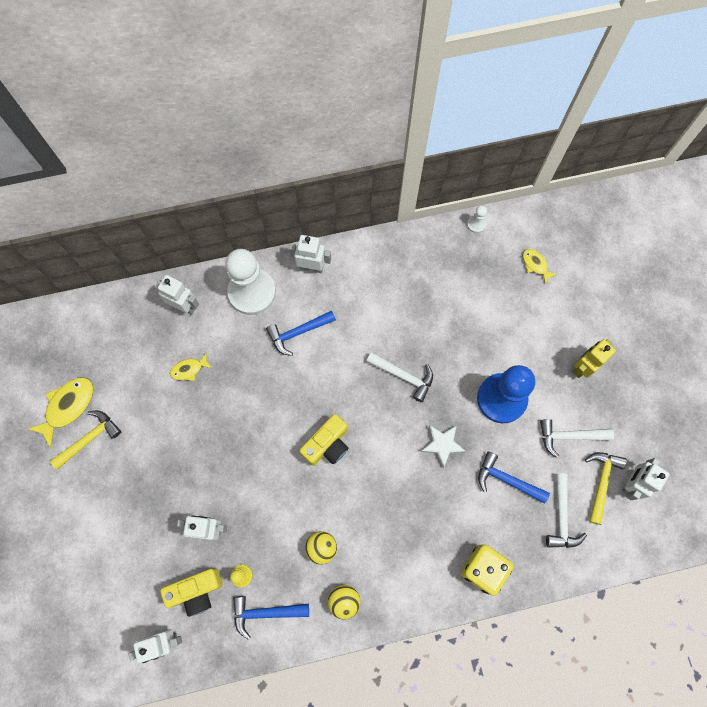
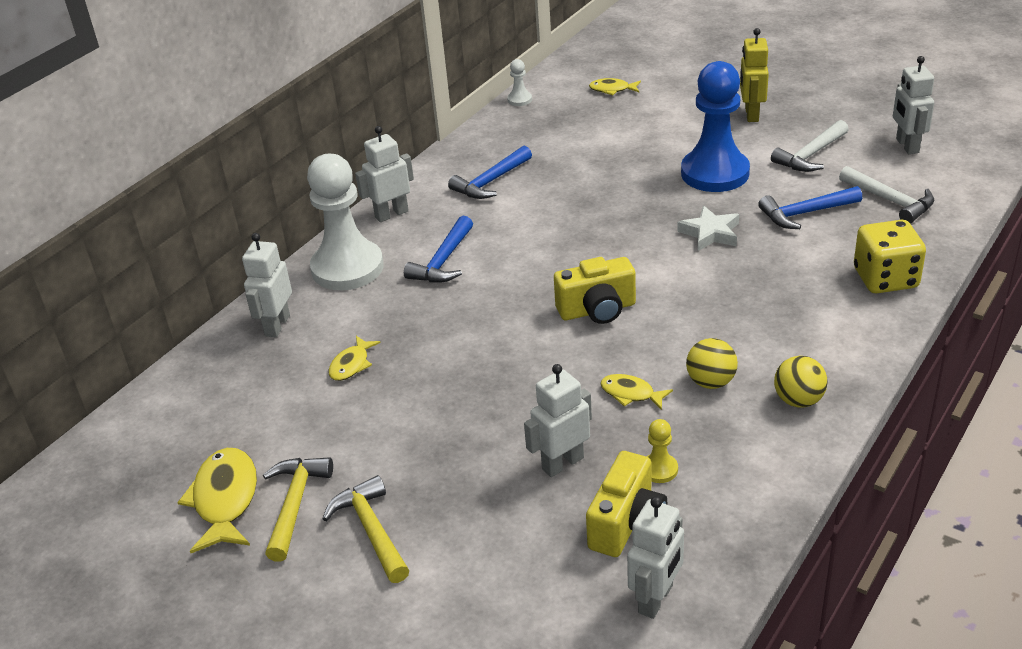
camera: 40 degrees left, 35 degrees down
white robot [156,275,199,315] -> white robot turned 60 degrees counterclockwise [242,233,292,337]
blue hammer [233,596,309,639] -> blue hammer moved to [448,146,532,199]
yellow camera [299,414,348,466] -> yellow camera turned 75 degrees clockwise [554,257,636,324]
white hammer [366,352,433,402] -> none
yellow hammer [585,452,627,525] -> yellow hammer moved to [322,475,410,583]
none -> yellow fish [600,374,673,410]

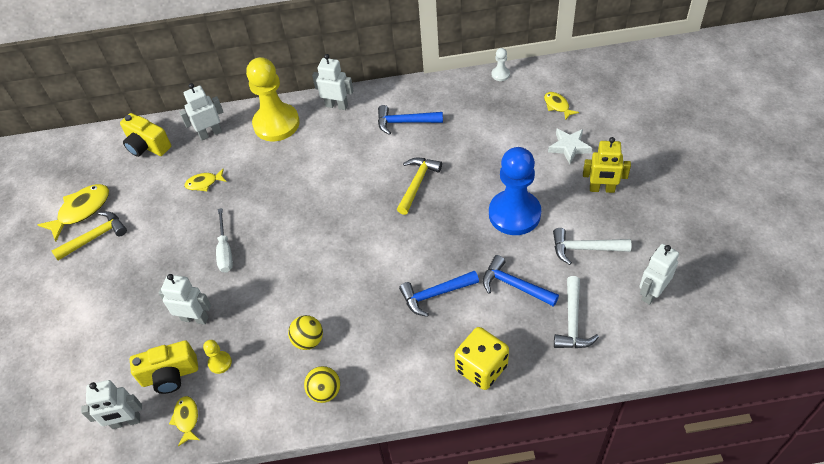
camera: 50 degrees right, 15 degrees up
white pawn [307,154,384,290] -> yellow pawn [246,57,300,141]
yellow hammer [322,475,410,583] -> yellow hammer moved to [397,158,442,215]
blue hammer [404,216,473,283] -> blue hammer moved to [399,270,479,317]
yellow camera [554,257,636,324] -> yellow camera moved to [120,113,171,157]
yellow fish [600,374,673,410] -> yellow fish moved to [169,396,200,446]
white star [677,206,739,251] -> white star moved to [548,128,592,164]
yellow robot [740,28,769,122] -> yellow robot turned 135 degrees counterclockwise [583,137,631,193]
none -> white screwdriver [216,208,233,273]

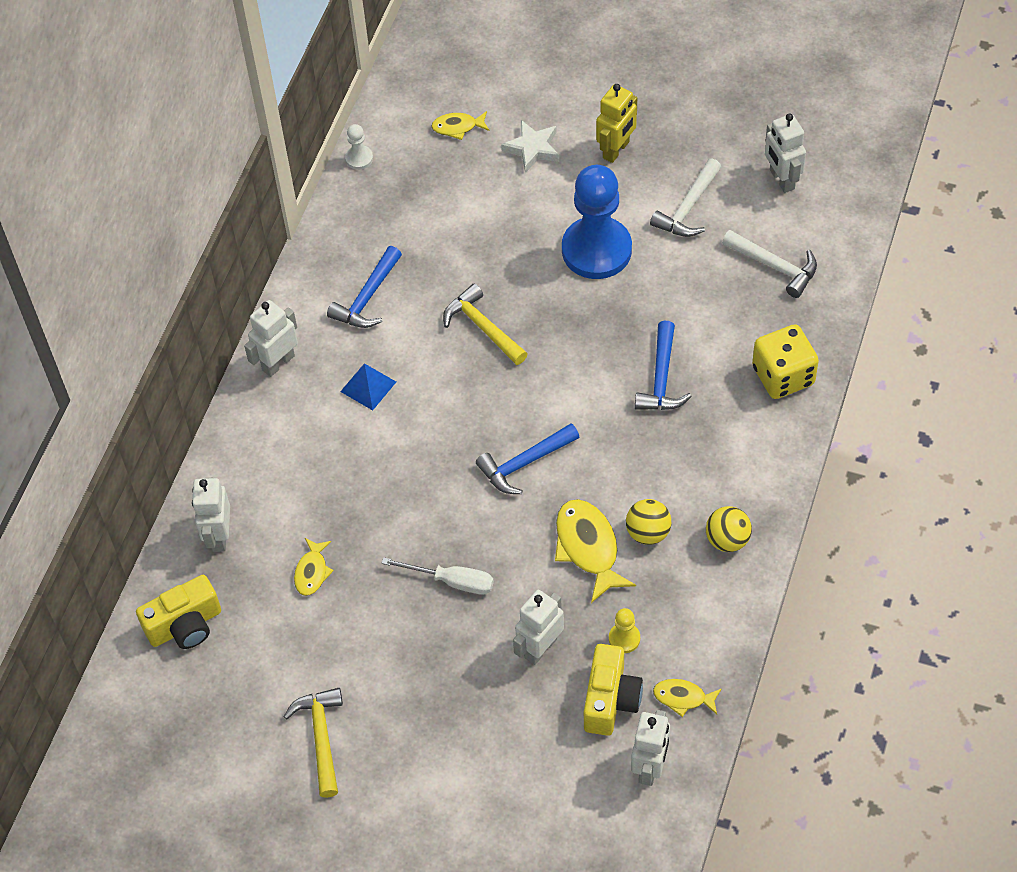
camera: 65 degrees left, 5 degrees up
yellow fish [38,184,109,242] -> yellow fish moved to [555,499,636,603]
yellow pawn [246,57,300,141] -> none
blue hammer [483,255,559,307] -> blue hammer moved to [476,423,579,494]
none -> blue pyramid [340,363,396,411]

